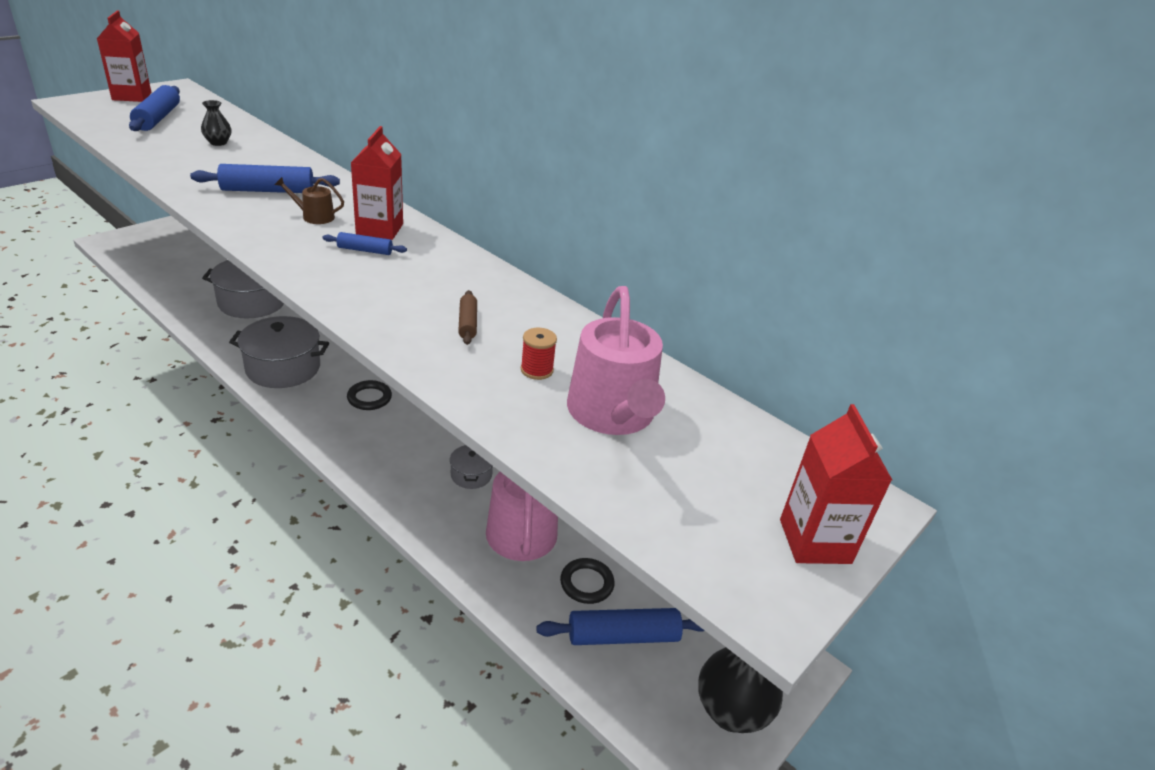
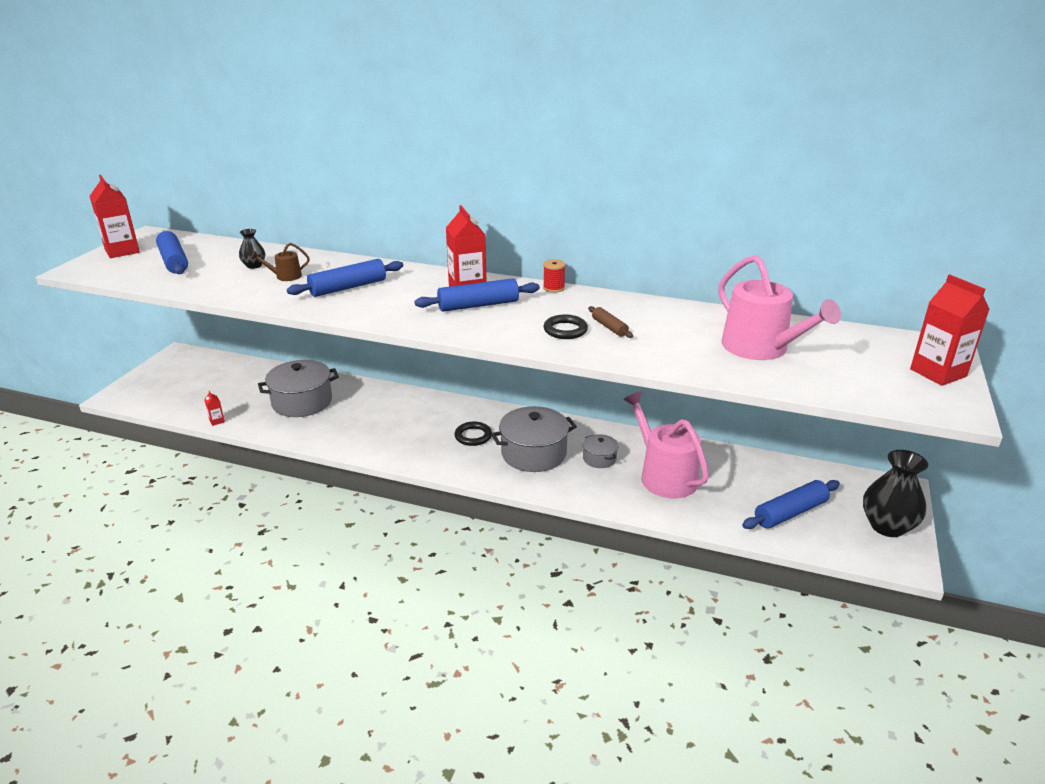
camera: 20 degrees left, 5 degrees down
grey pot [229,316,329,388] -> grey pot moved to [491,406,577,472]
brown watering can [275,177,344,224] -> brown watering can moved to [251,243,310,281]
blue rolling pin [322,232,407,255] -> blue rolling pin [415,278,540,312], size x1.82
red spool [521,328,557,380] -> red spool moved to [543,259,566,293]
black ring [560,558,615,604] -> black ring moved to [544,314,588,339]
none -> red carton [204,391,225,426]

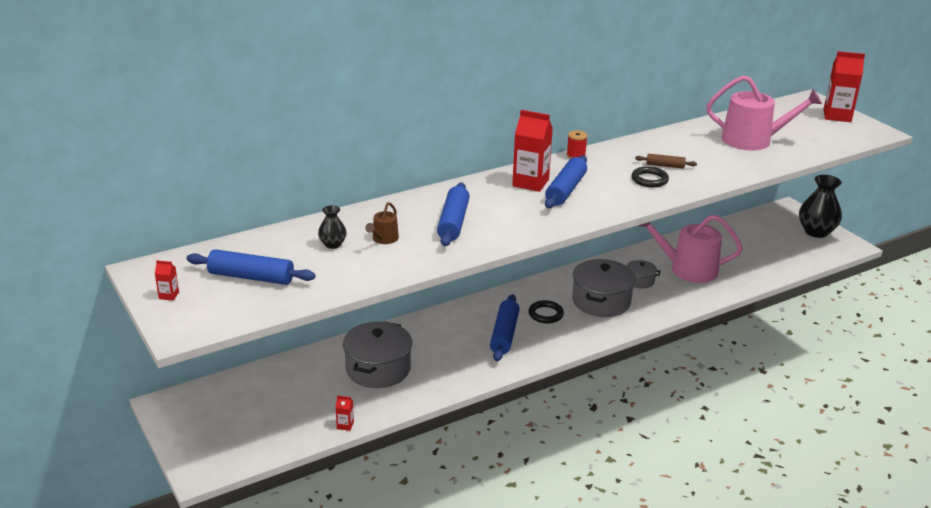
camera: 50 degrees left, 0 degrees up
red carton [90,175,140,258] -> red carton [155,260,179,301], size x0.44
blue rolling pin [742,480,840,529] -> blue rolling pin moved to [490,294,520,362]

